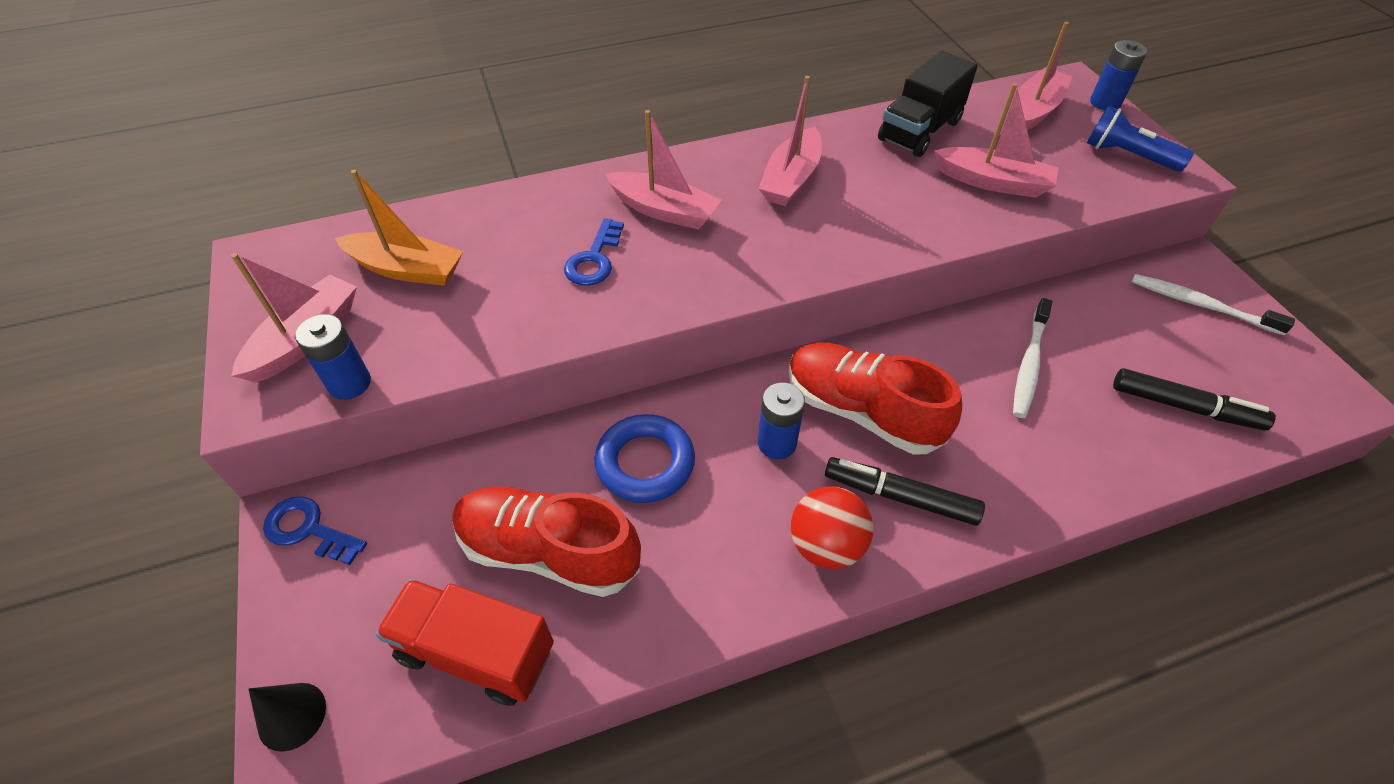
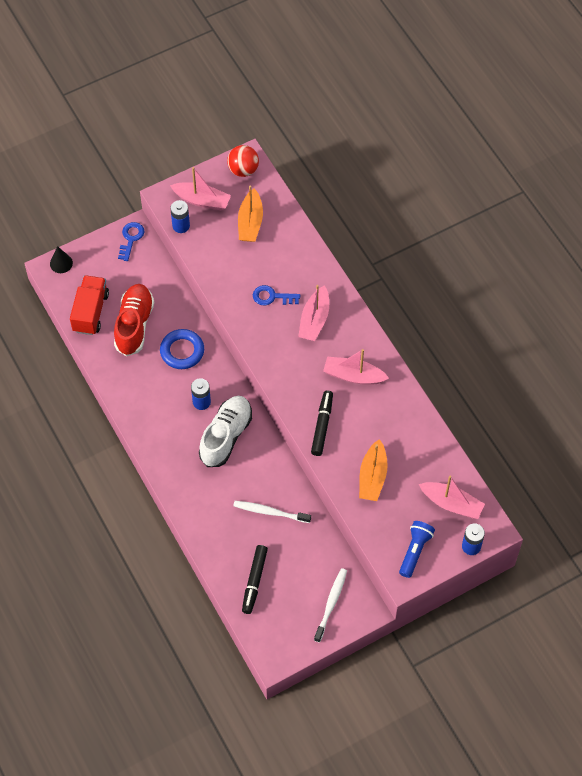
camera: 80 degrees right, 10 degrees up
red shoe [788,342,962,454] -> white shoe [199,396,252,467]
red ball [791,486,873,569] -> red ball moved to [227,145,259,177]
black marker [825,457,985,526] -> black marker moved to [311,390,333,456]
black truck [878,51,978,157] -> none
pink boat [934,83,1059,198] -> orange boat [359,439,388,501]

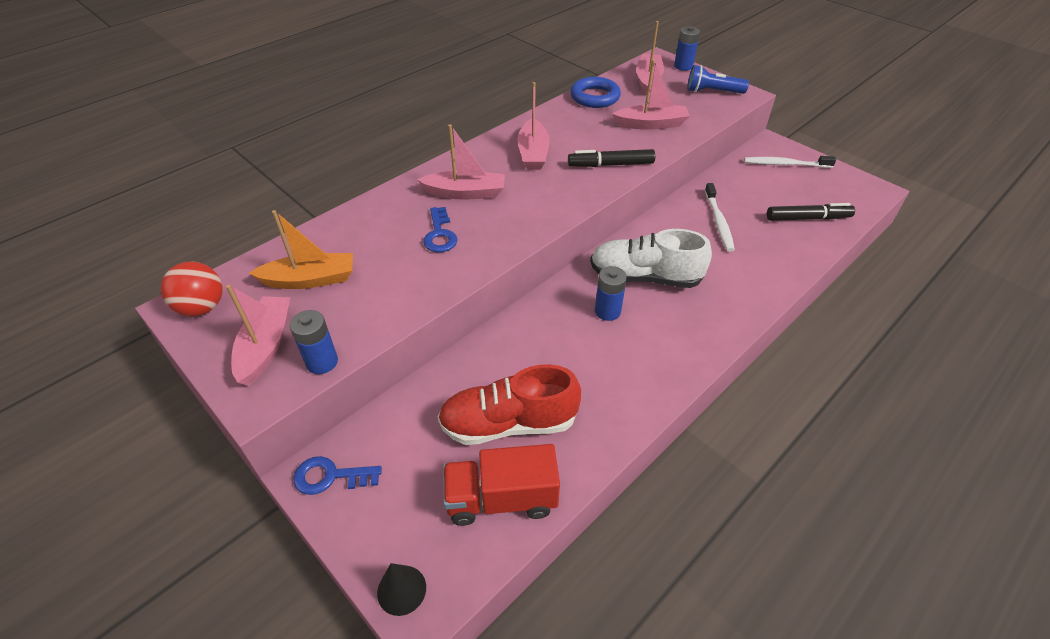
camera: 105 degrees left, 15 degrees down
blue ring [160,329,204,369] -> blue ring moved to [570,77,621,108]
orange boat [359,439,388,501] -> pink boat [612,60,690,130]

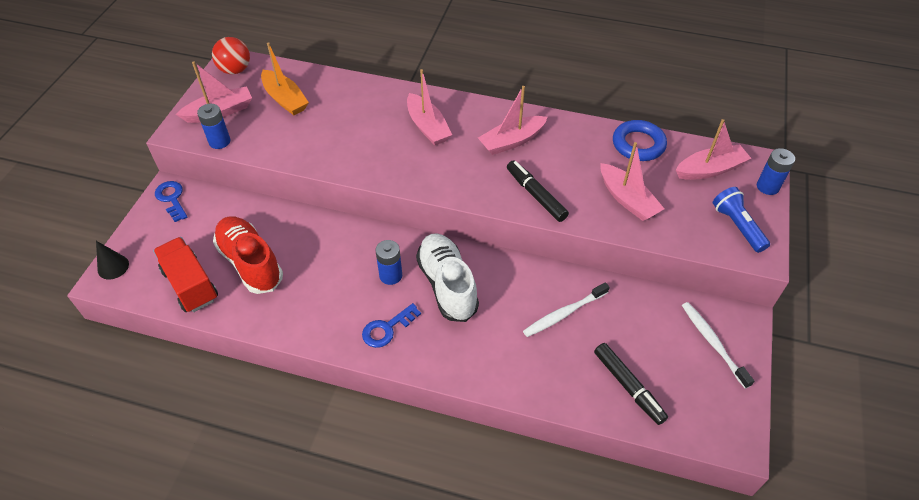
camera: 60 degrees right, 5 degrees up
blue key [423,207,457,252] -> blue key moved to [362,303,421,348]

